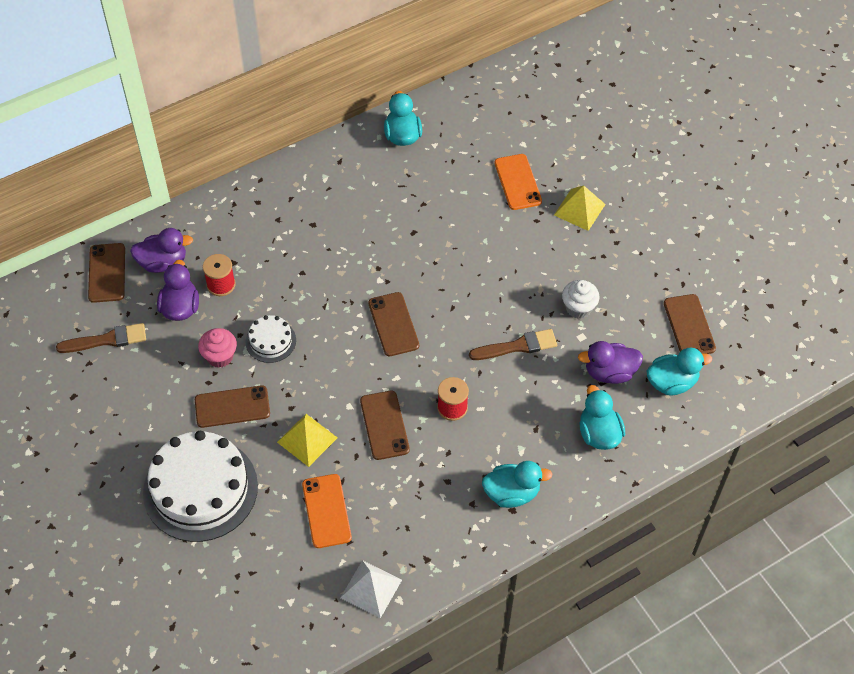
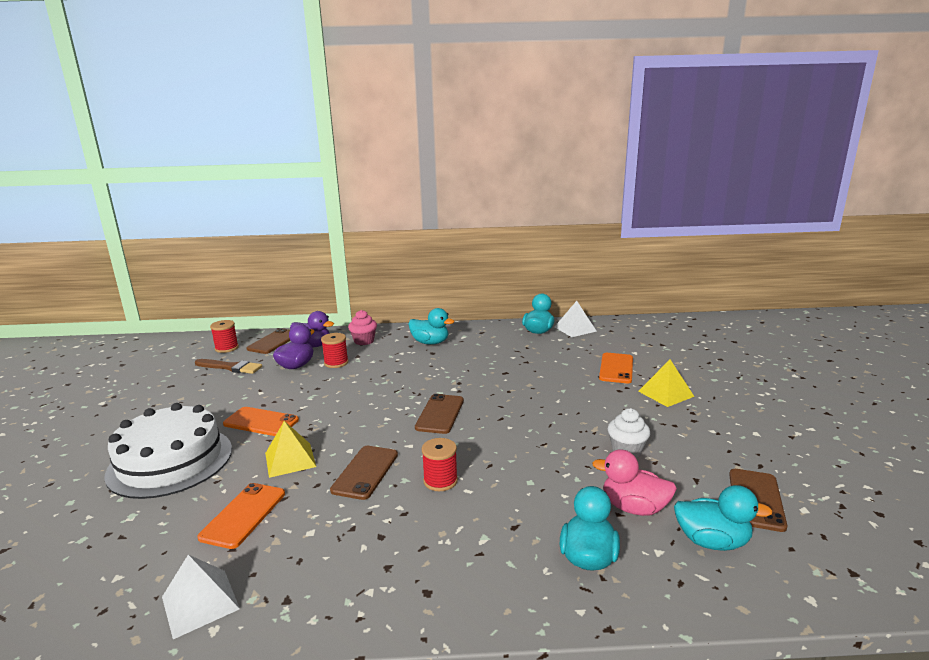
camera: 30 degrees right, 35 degrees down
brown phone [195,386,270,428] -> orange phone [223,407,299,436]
pink cupcake [198,328,237,368] -> pink cupcake moved to [348,310,377,345]
white cake [246,315,296,363] -> none
brown brush [469,329,557,360] -> none
turquoise duck [482,461,552,508] -> turquoise duck moved to [408,308,454,345]
purple duck [578,341,643,384] -> pink duck [592,449,677,516]
none -> red spool [210,320,239,353]
none -> white pyramid [555,301,597,337]

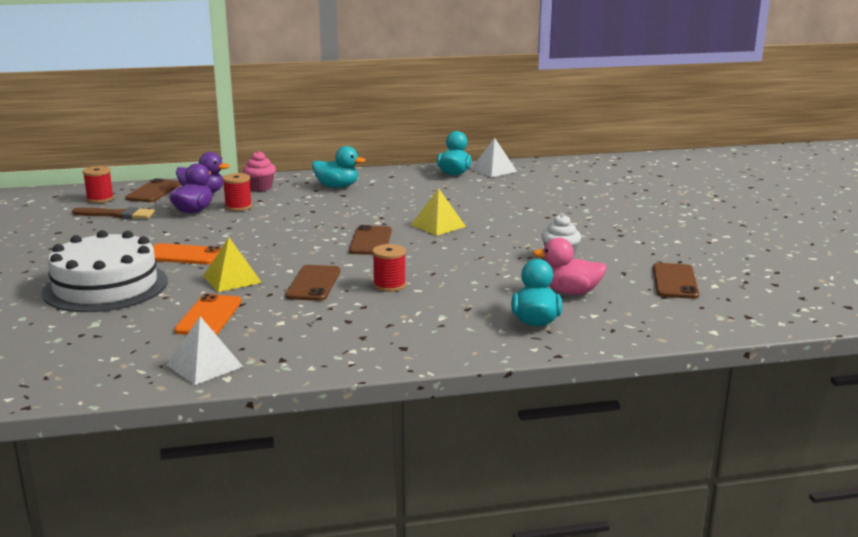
camera: 10 degrees left, 0 degrees up
orange phone [599,353,633,383] -> none
yellow pyramid [638,360,695,407] -> yellow pyramid moved to [411,188,466,236]
turquoise duck [674,485,773,551] -> none

